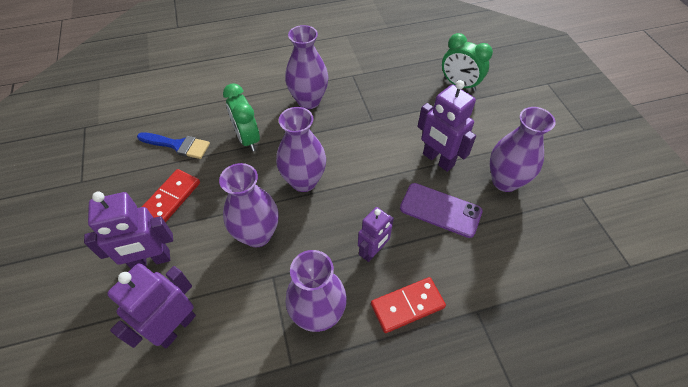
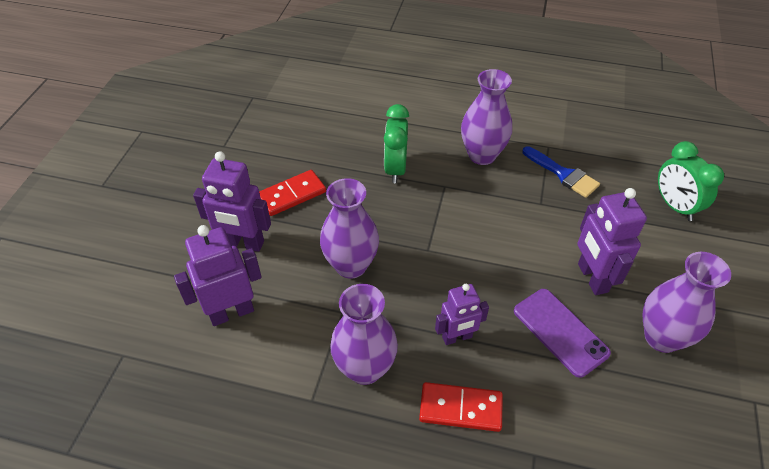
camera: 30 degrees right, 5 degrees down
blue brush [137,132,210,159] -> blue brush moved to [522,146,600,198]
purple vase [276,107,326,192] -> none

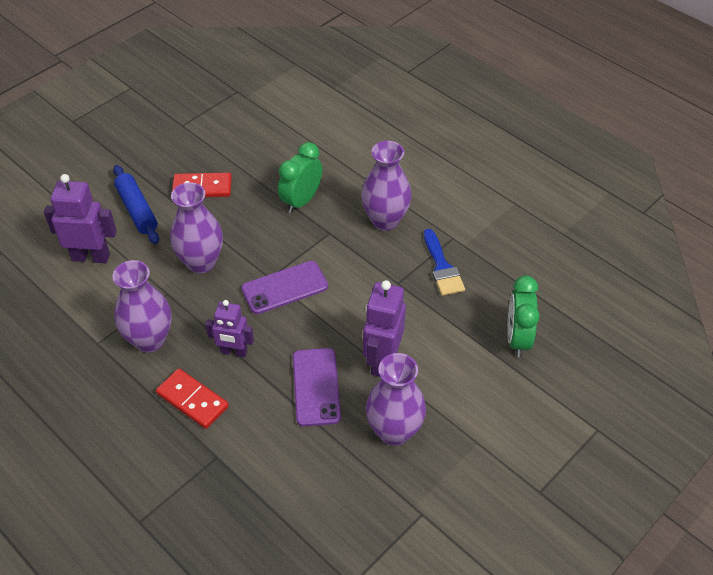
camera: 30 degrees right, 0 degrees up
purple robot [193,151,271,252] -> blue rolling pin [113,165,159,244]
none -> purple phone [241,261,328,314]

